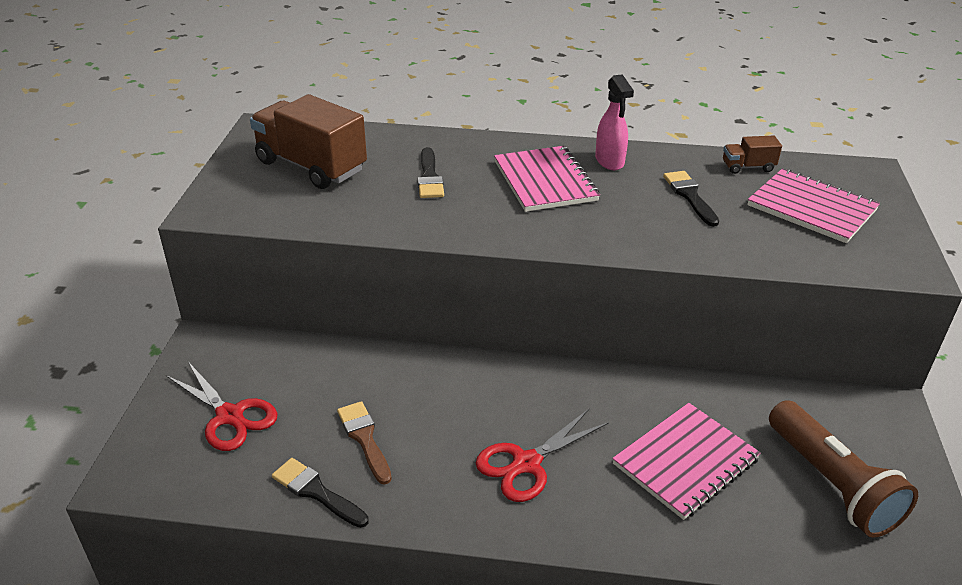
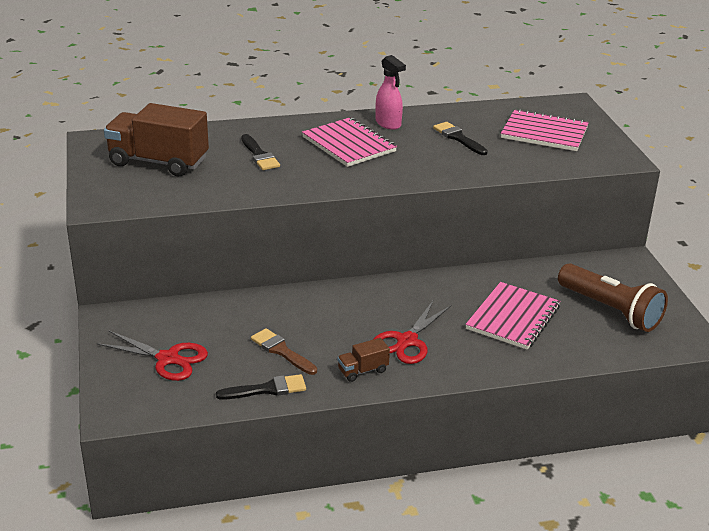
camera: 20 degrees left, 5 degrees down
black brush [272,458,369,528] -> black brush turned 150 degrees clockwise [216,374,306,400]
brown truck [723,136,782,174] -> brown truck moved to [337,338,390,382]

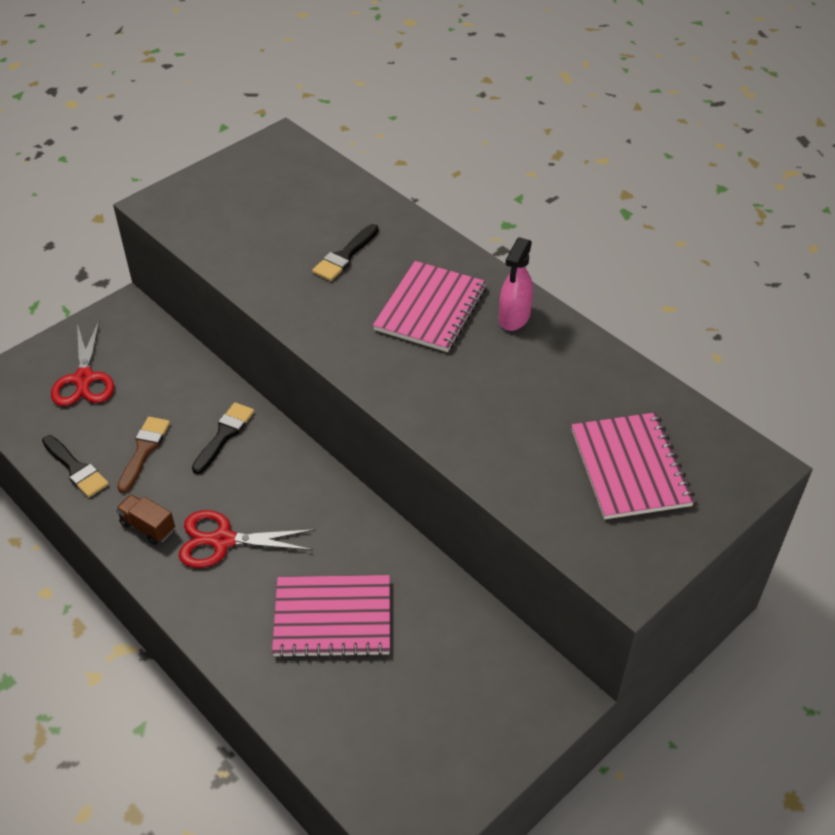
camera: 60 degrees right, 15 degrees up
brown truck [104,103,209,176] -> none
black brush [433,122,488,155] -> black brush moved to [192,402,254,474]
brown flashlight [558,263,668,332] -> none

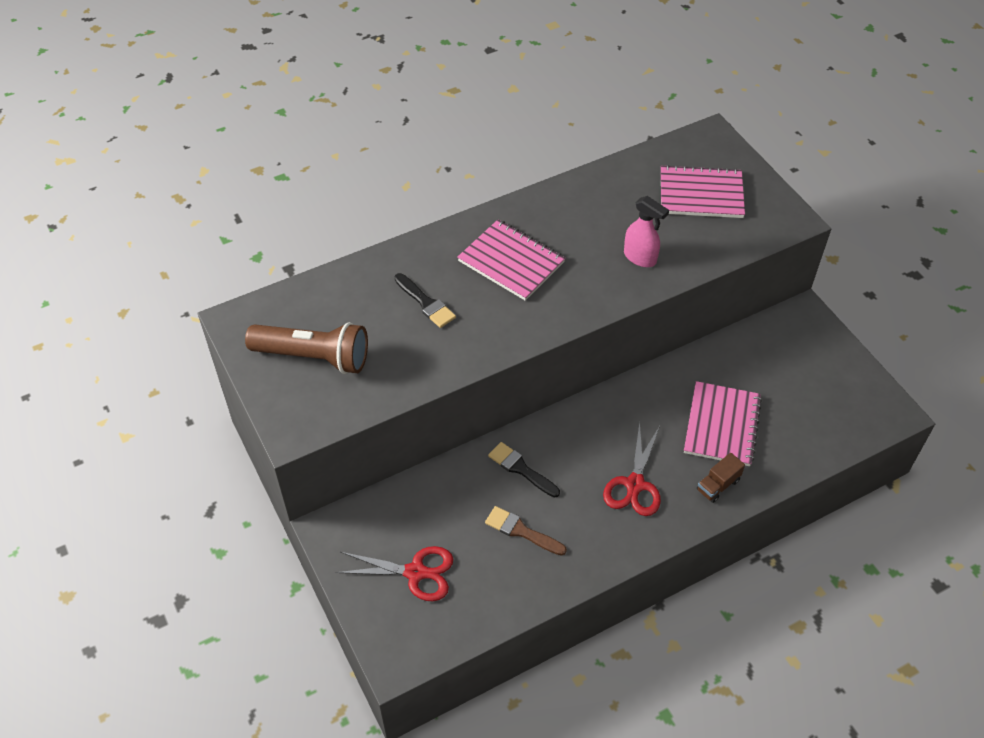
camera: 75 degrees left, 5 degrees up
black brush [42,435,109,498] -> none
brown truck [116,494,175,545] -> brown truck moved to [697,453,745,503]
pink spray bottle [499,237,533,331] -> pink spray bottle moved to [624,196,669,267]
none -> brown flashlight [245,322,368,374]

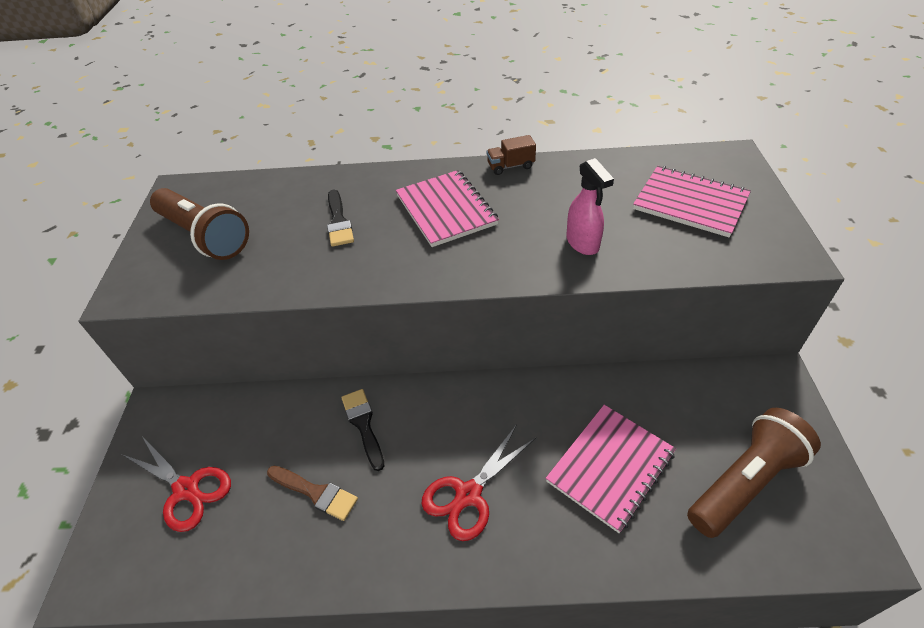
camera: 30 degrees right, 5 degrees down
brown brush [485,506,567,556] -> brown brush turned 150 degrees clockwise [267,466,358,521]
brown truck [697,453,745,503] -> brown truck moved to [487,135,536,175]
none -> brown flashlight [687,408,821,538]

